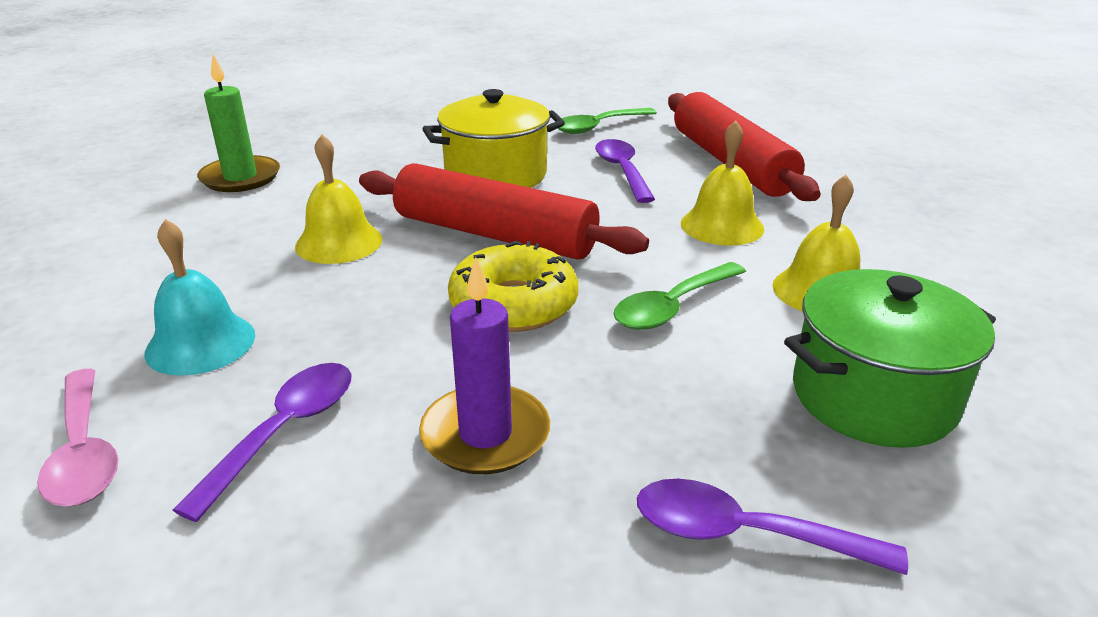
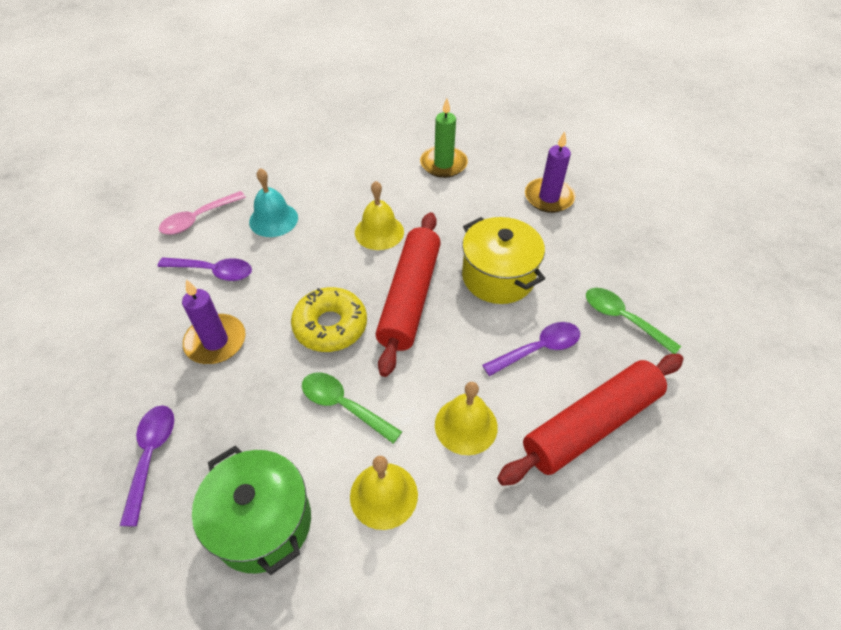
camera: 75 degrees right, 20 degrees up
none -> purple candle [525,131,575,213]

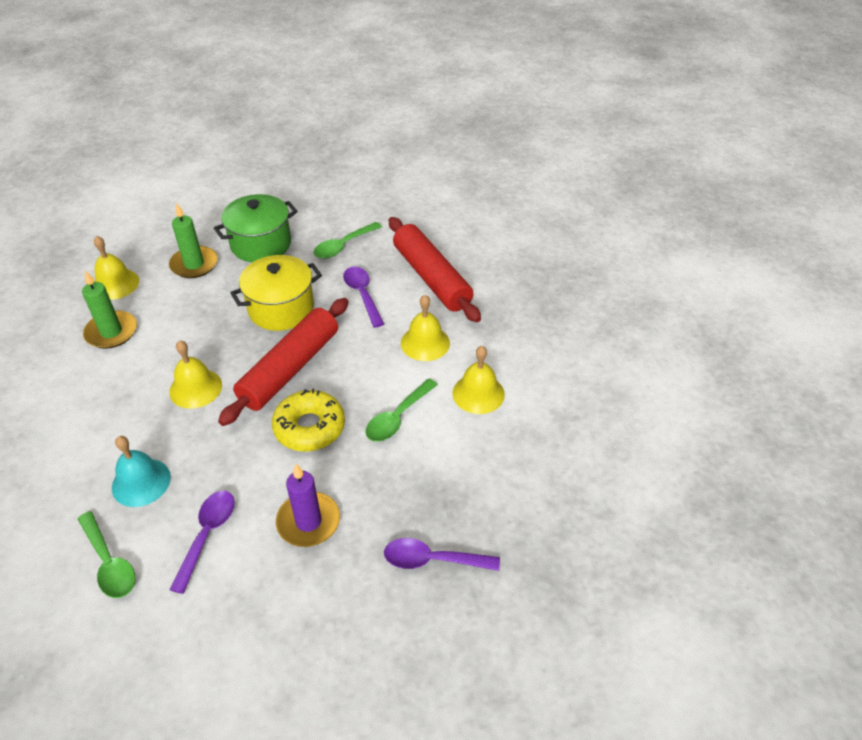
camera: 85 degrees left, 5 degrees down
pink spoon [159,191,246,235] -> green spoon [78,511,135,598]
green pot [192,446,311,575] -> green pot moved to [214,194,298,262]
red rolling pin [376,212,441,377] -> red rolling pin turned 75 degrees counterclockwise [218,298,348,426]
purple candle [525,131,575,213] -> green candle [169,203,218,278]
none -> yellow bell [94,236,139,300]

